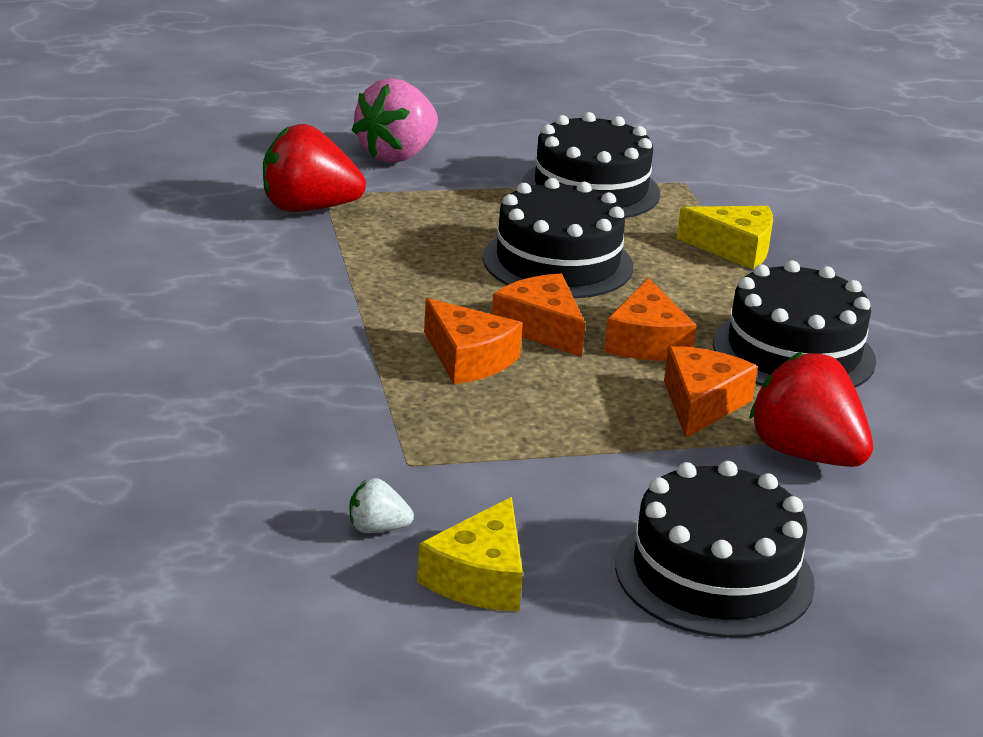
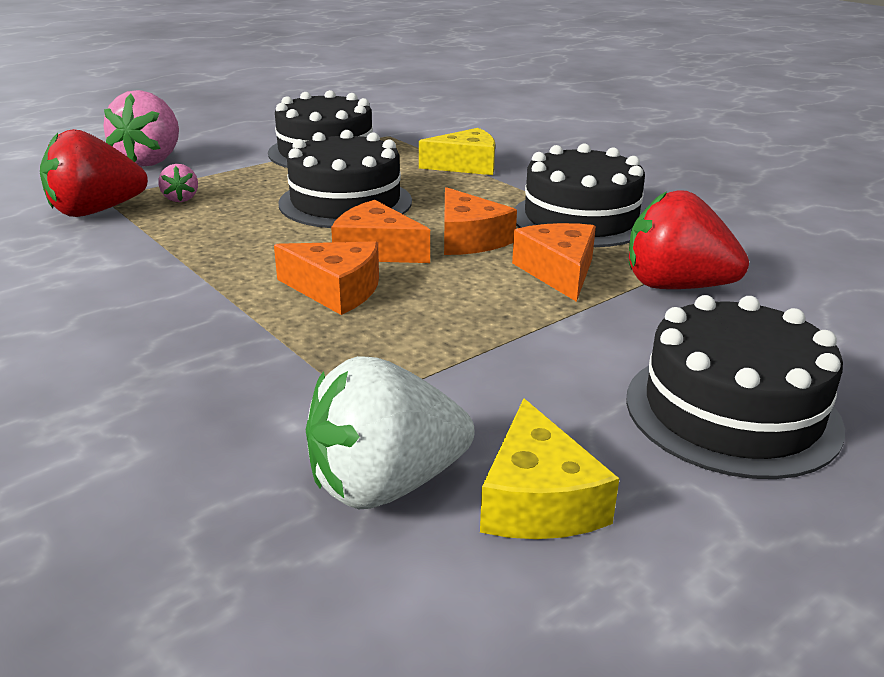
camera: 25 degrees left, 0 degrees up
white strawberry [350,478,414,533] -> white strawberry [306,356,475,509], size x2.14
none -> pink strawberry [158,164,198,202]

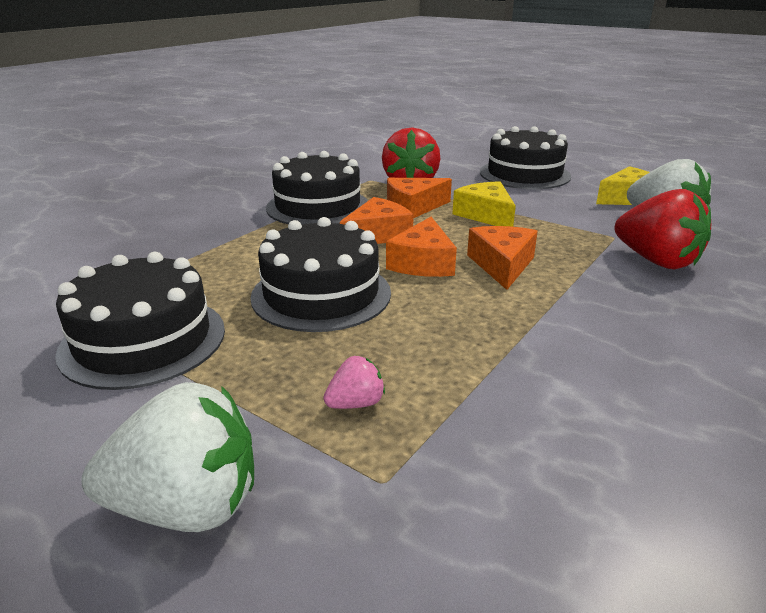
camera: 105 degrees left, 0 degrees up
red strawberry [40,129,148,217] -> red strawberry moved to [614,189,711,269]
pink strawberry [103,90,179,167] -> white strawberry [81,382,254,532]
yellow cheese [419,128,495,175] -> yellow cheese moved to [452,181,516,227]

